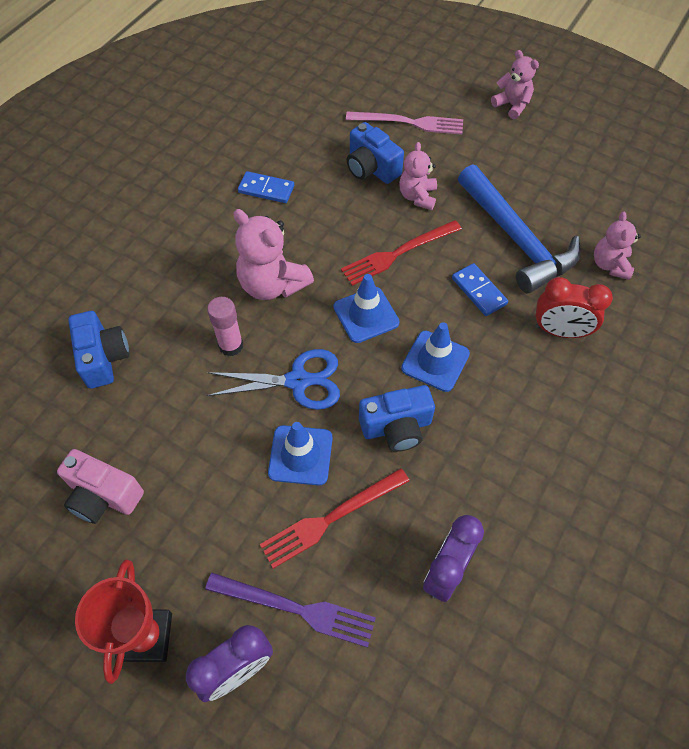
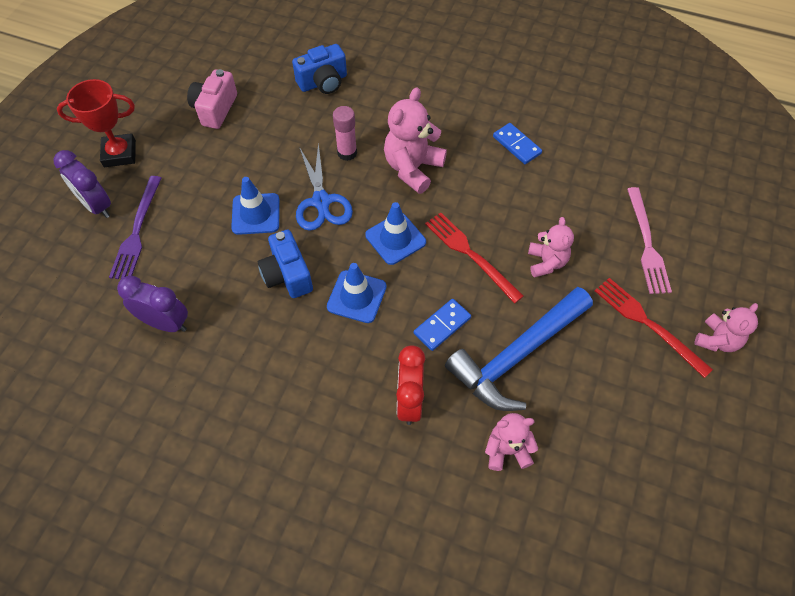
camera: 80 degrees right, 0 degrees up
blue domino [238,171,294,203] -> blue domino turned 45 degrees counterclockwise [493,123,542,164]
red fork [260,468,409,569] -> red fork moved to [595,278,713,378]
blue camera [347,122,404,184] -> none
pink teddy bear [399,142,437,210] -> pink teddy bear turned 90 degrees clockwise [528,217,574,278]

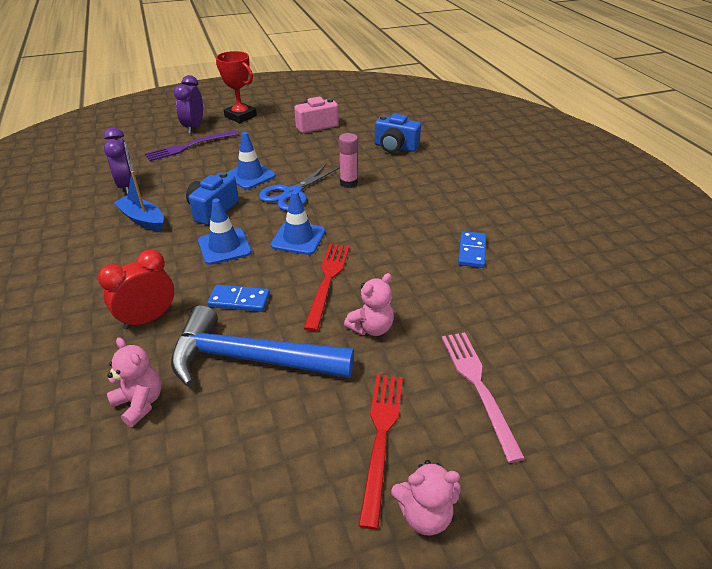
camera: 50 degrees right, 20 degrees down
pink teddy bear [384,87,447,194] -> none
pink fork [627,187,672,294] -> pink fork turned 120 degrees clockwise [442,332,525,463]
none -> blue boat [113,171,164,231]

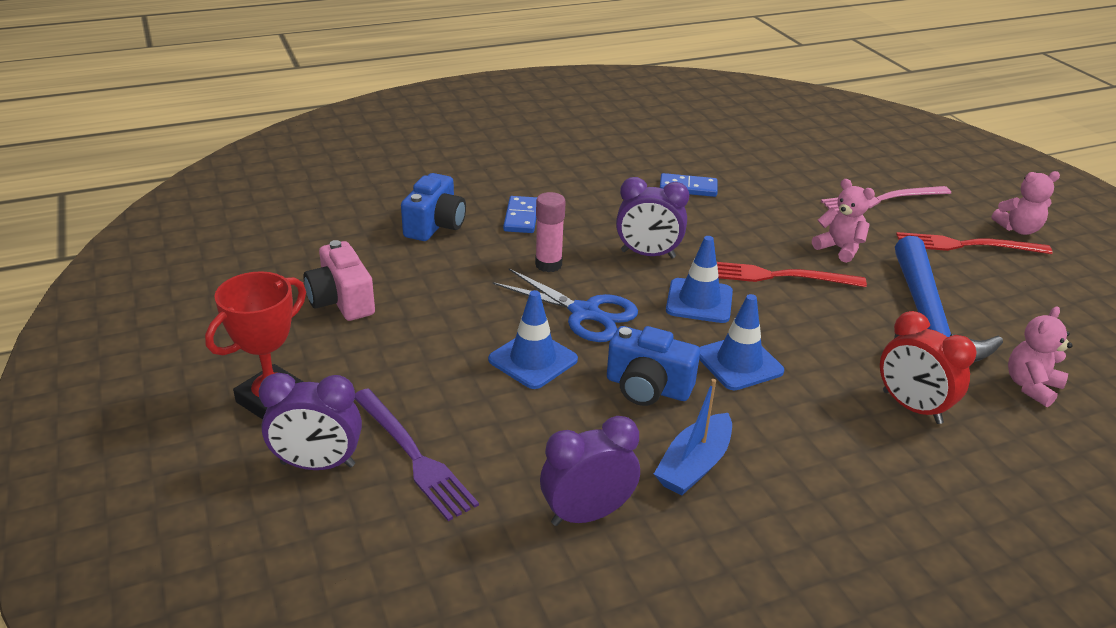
camera: 95 degrees left, 5 degrees down
blue domino [208,285,270,312] -> blue domino moved to [503,196,537,233]
pink teddy bear [391,460,461,536] -> pink teddy bear turned 90 degrees clockwise [991,171,1060,235]
none -> purple clock [616,177,689,258]

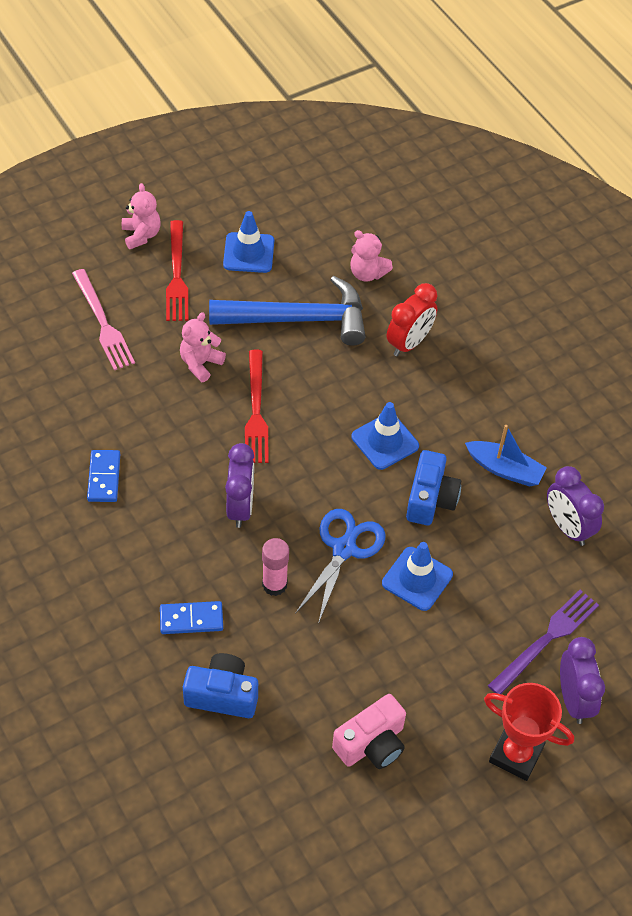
camera: 100 degrees left, 20 degrees up
blue traffic cone [666,236,733,323] -> blue traffic cone moved to [223,211,274,273]

